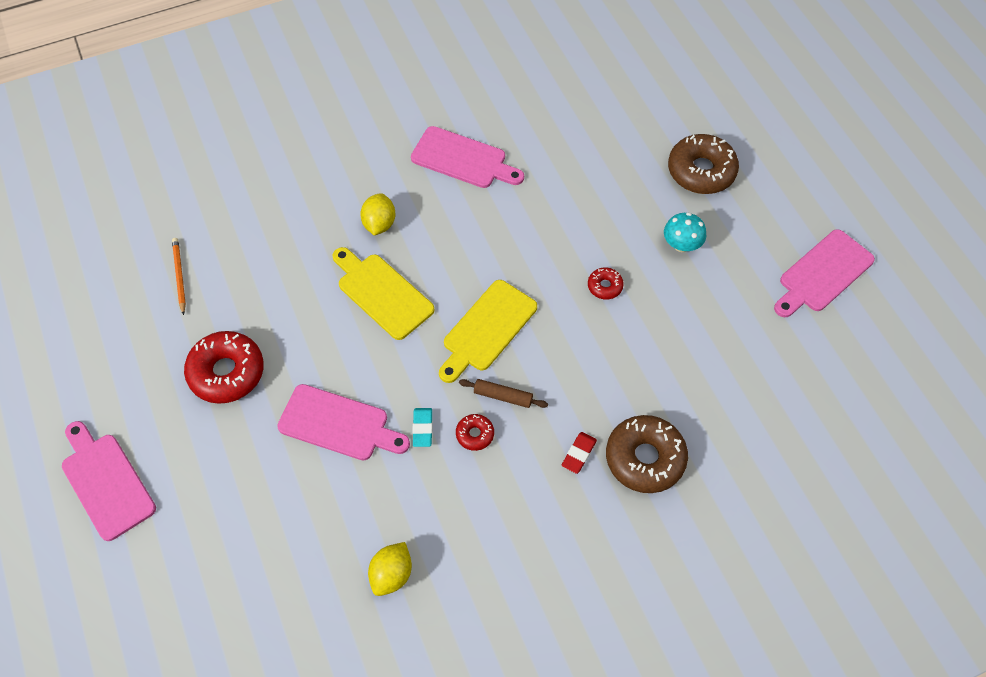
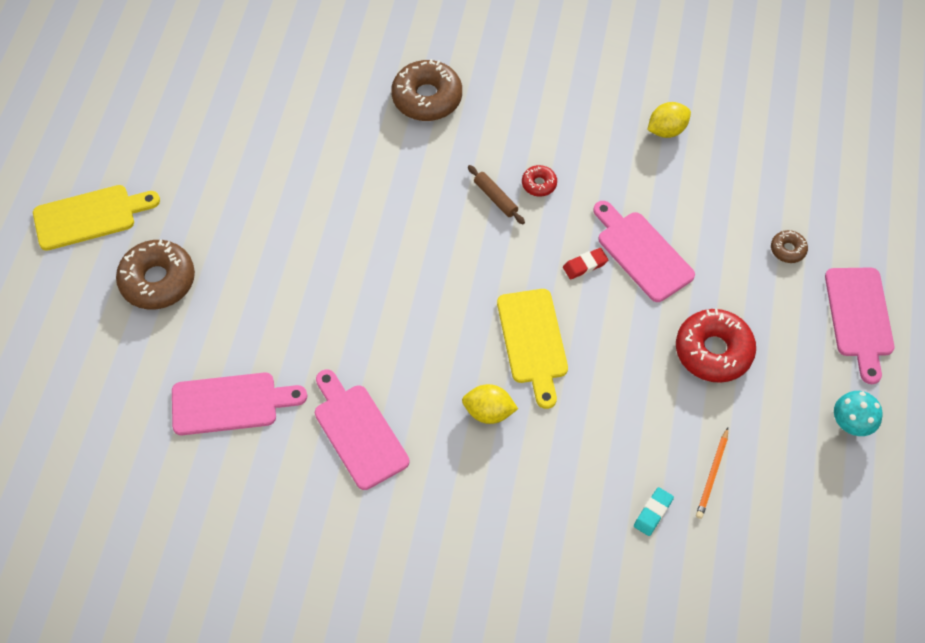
camera: 145 degrees left, 0 degrees up
yellow lemon [360,193,395,236] -> yellow lemon turned 60 degrees clockwise [462,384,518,424]
turquoise eraser [412,408,433,447] -> turquoise eraser moved to [634,487,674,536]
yellow cutting board [439,280,537,383] -> yellow cutting board moved to [33,185,160,251]
red eraser [562,432,597,474] -> red eraser moved to [563,248,608,279]
red donut [588,267,624,300] -> none
turquoise mushroom [664,212,706,252] -> turquoise mushroom moved to [834,391,883,436]
pink cutting board [774,229,875,317] -> pink cutting board moved to [172,372,307,435]
none -> brown donut [771,230,808,263]

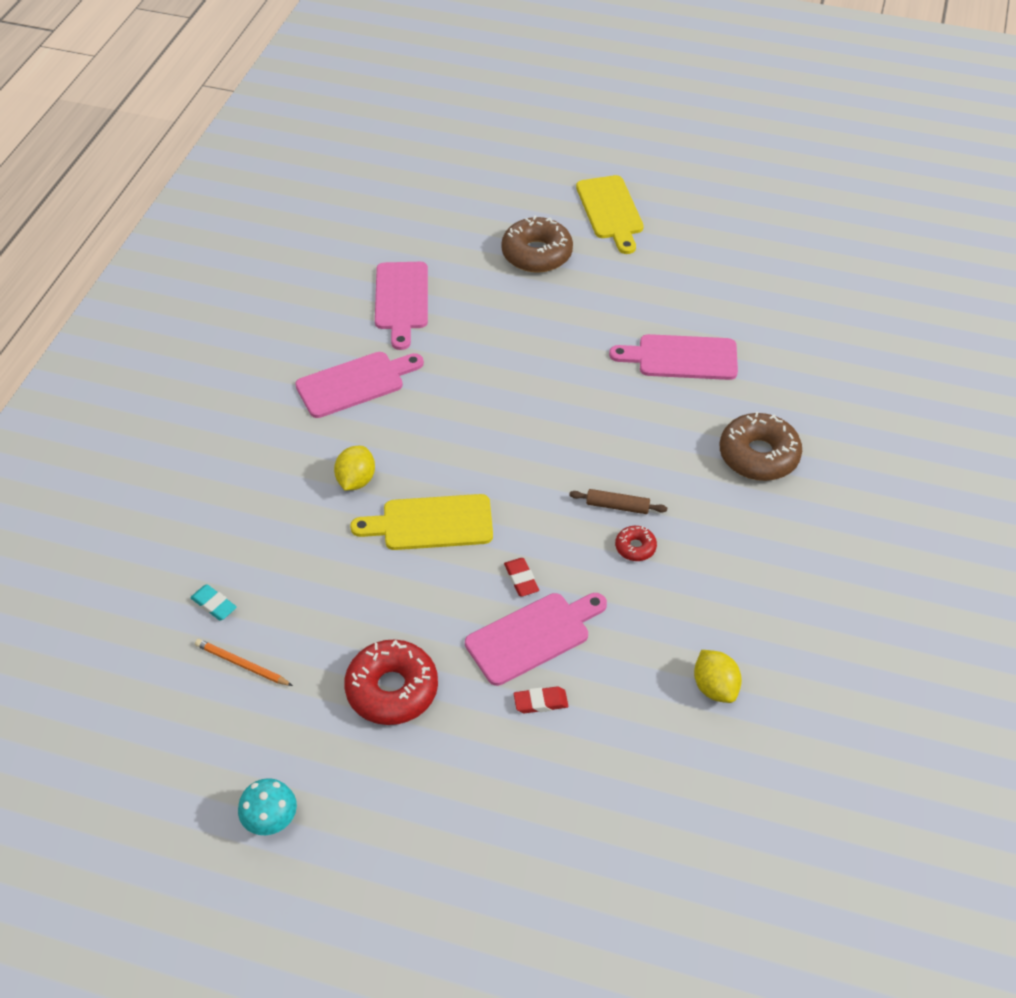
camera: 95 degrees right, 10 degrees down
brown rolling pin [468,165,525,224] -> brown rolling pin turned 45 degrees clockwise [569,489,667,514]
brown donut [771,230,808,263] -> none
pink cutting board [825,267,894,384] -> pink cutting board moved to [609,334,738,380]
none -> red eraser [514,686,568,713]

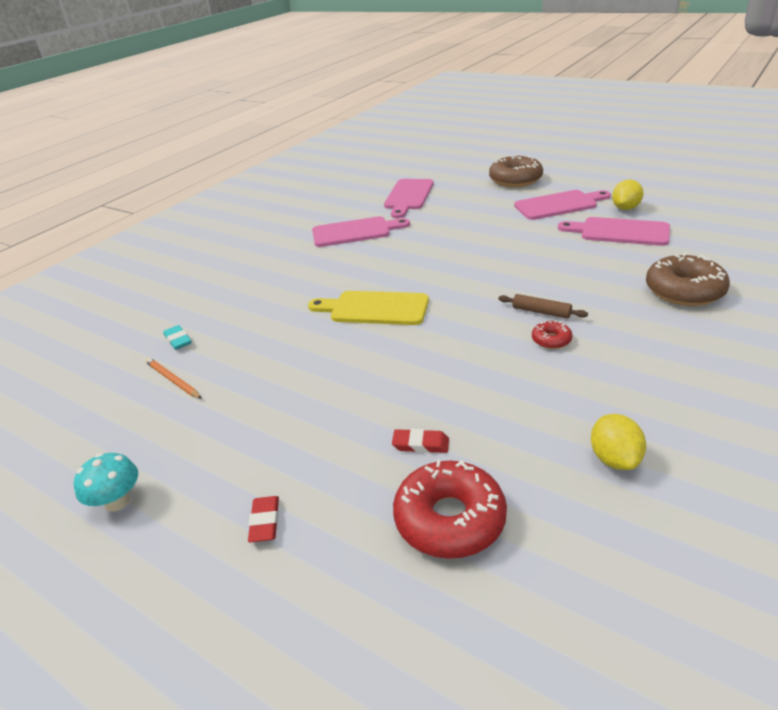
camera: 20 degrees right, 15 degrees down
yellow lemon [334,446,375,490] -> yellow lemon moved to [612,180,644,210]
red donut [344,639,438,725] -> red donut moved to [393,459,507,559]
pink cutting board [465,593,607,686] -> pink cutting board moved to [514,190,611,220]
red eraser [504,558,539,597] -> red eraser moved to [248,496,279,542]
yellow cutting board [576,175,644,254] -> none

